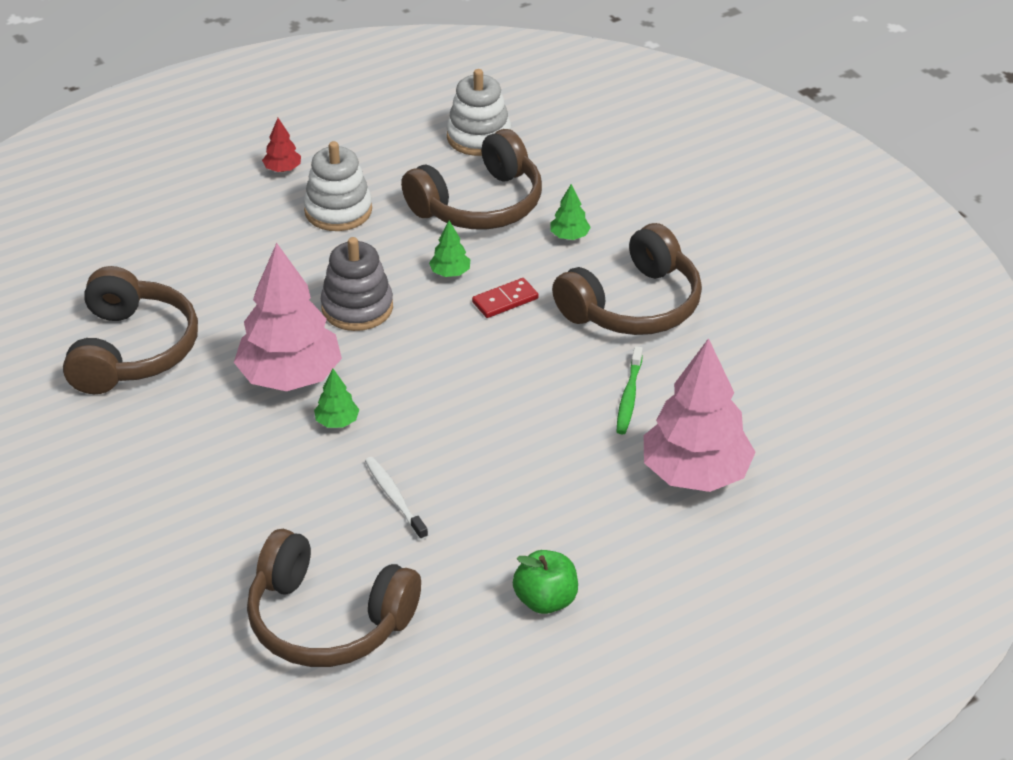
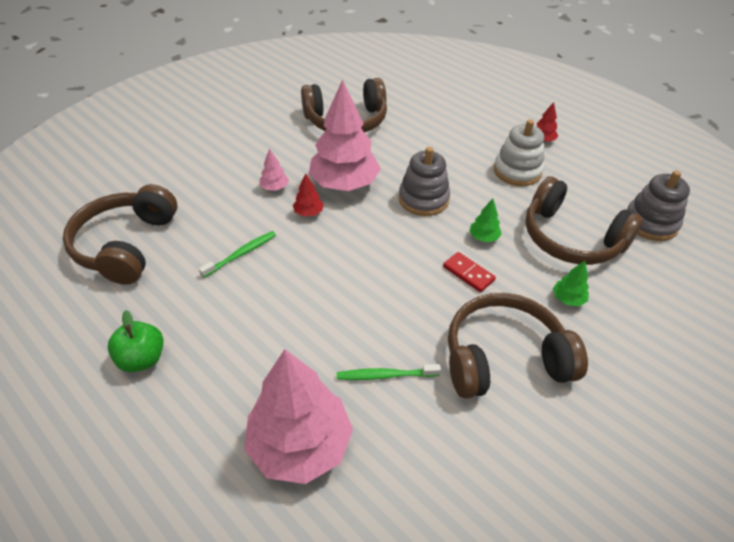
camera: 75 degrees right, 5 degrees up
green tree [314,369,359,428] -> red tree [293,173,324,216]
white toothbrush [365,457,428,540] -> green toothbrush [199,231,276,278]
white stacking toy [447,69,511,156] -> grey stacking toy [627,170,690,241]
brown headphones [552,223,702,335] -> brown headphones turned 135 degrees clockwise [448,293,588,399]
none -> pink tree [259,148,289,191]

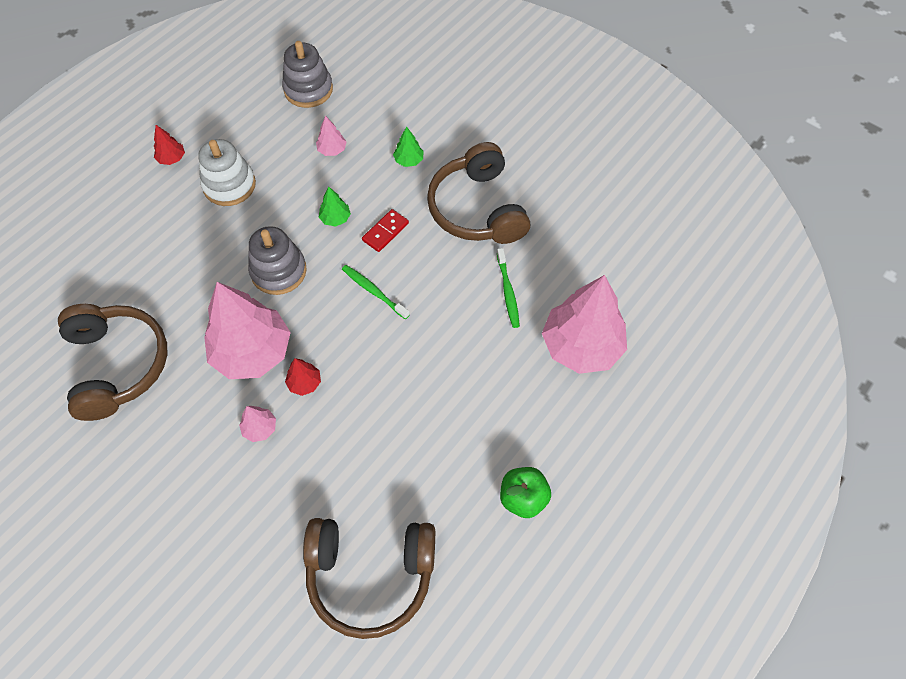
camera: 95 degrees left, 15 degrees up
green toothbrush [199,231,276,278] -> green toothbrush moved to [342,265,410,319]
brown headphones [525,176,643,265] -> pink tree [316,116,347,156]

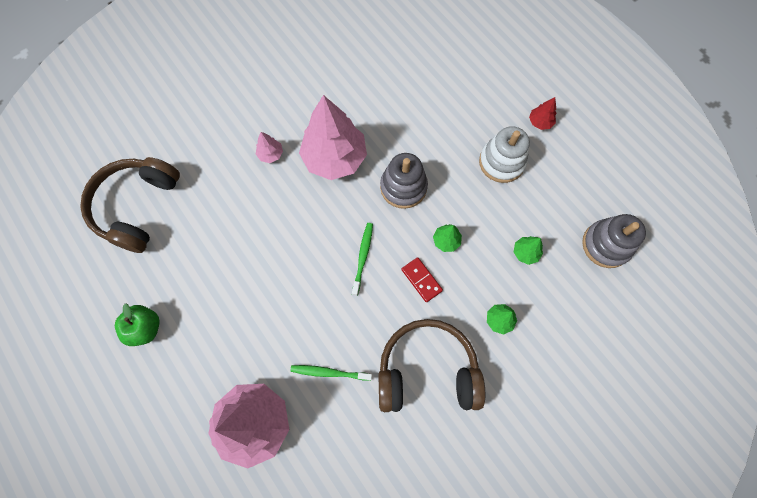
camera: 105 degrees right, 10 degrees up
brown headphones [58,304,168,421] -> none
red tree [285,358,321,396] -> none
pink tree [316,116,347,156] -> green tree [514,236,543,265]
green toothbrush [342,265,410,319] -> green toothbrush turned 45 degrees counterclockwise [352,223,373,296]

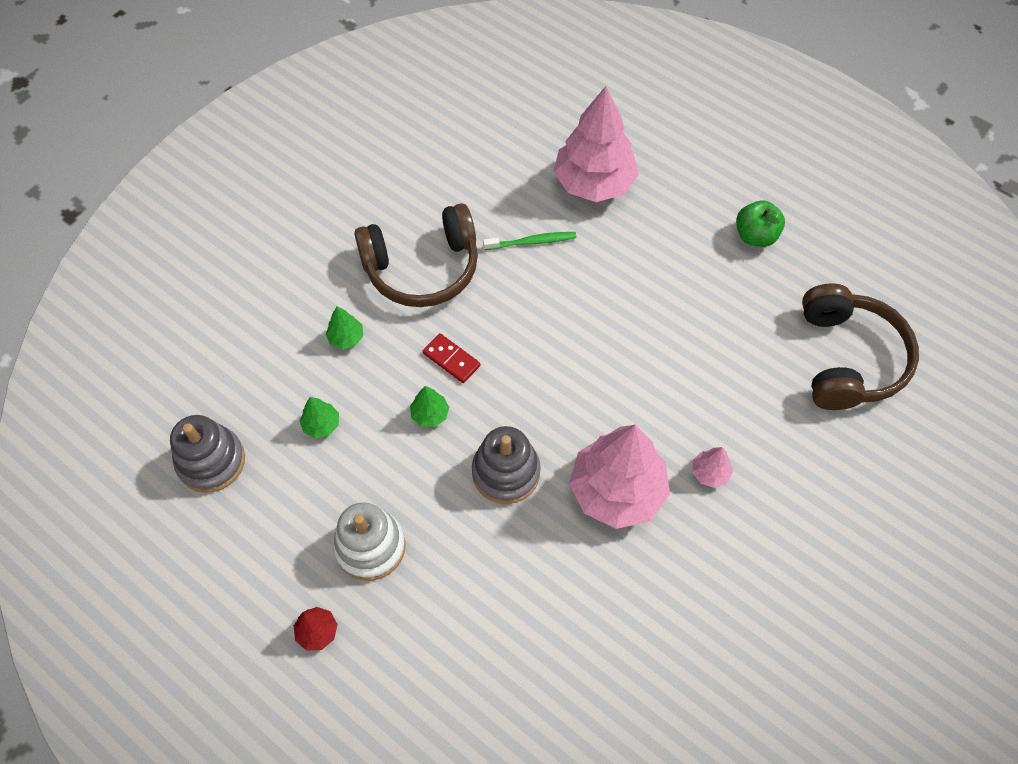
camera: 165 degrees right, 10 degrees down
green toothbrush [352,223,373,296] -> none

